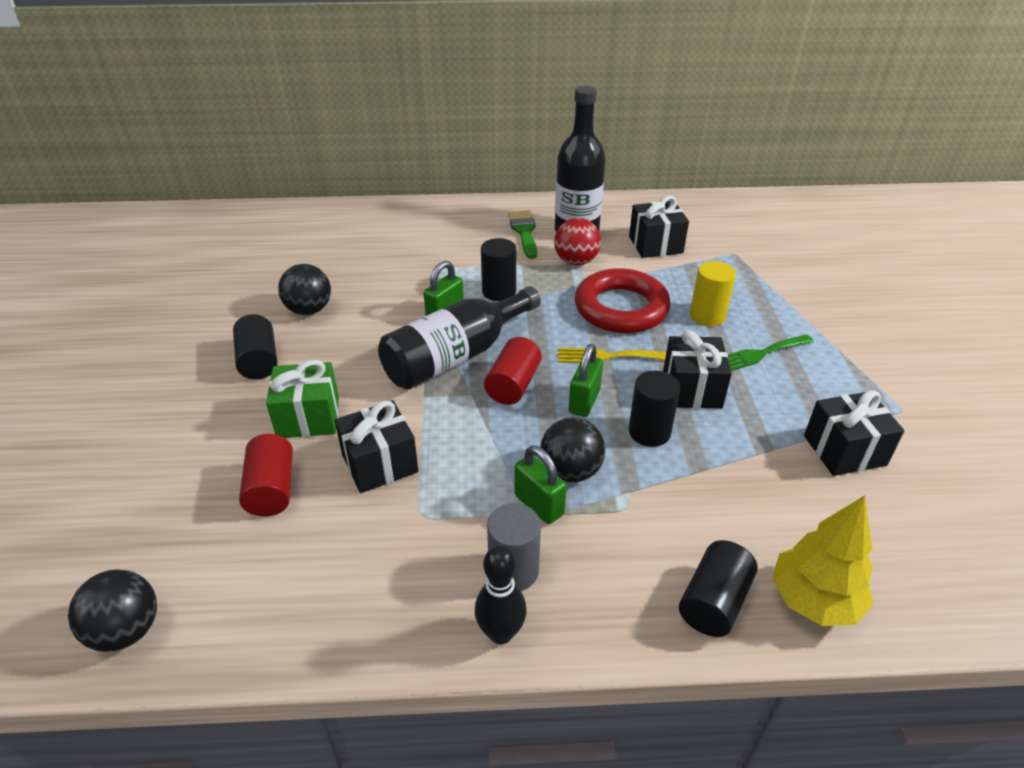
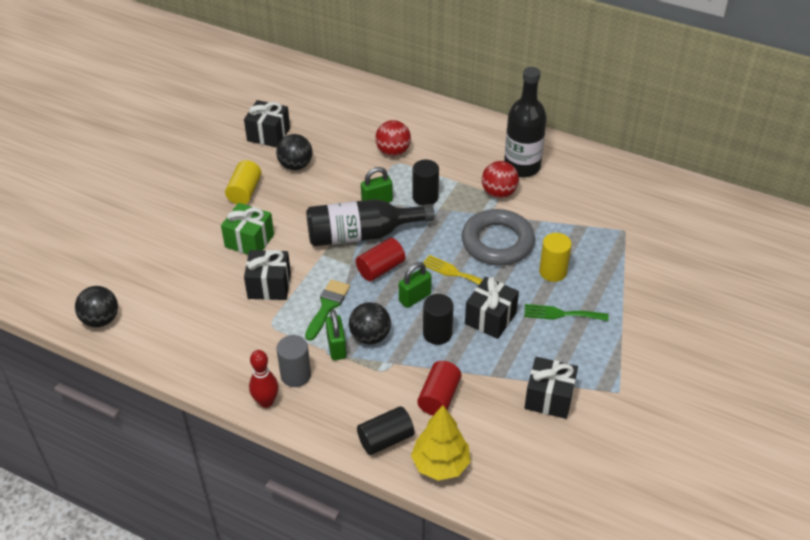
camera: 30 degrees right, 5 degrees up
black cylinder [233,314,277,380] -> yellow cylinder [225,160,262,204]
red cylinder [239,434,293,516] -> red cylinder moved to [417,361,461,416]
black bowling pin [475,546,526,644] -> red bowling pin [249,350,279,408]
green brush [508,210,537,259] -> green brush moved to [305,279,350,341]
red ring [575,268,670,333] -> grey ring [462,209,535,266]
black gift [629,196,689,258] -> black gift moved to [244,100,290,148]
none -> red ball [375,120,411,156]

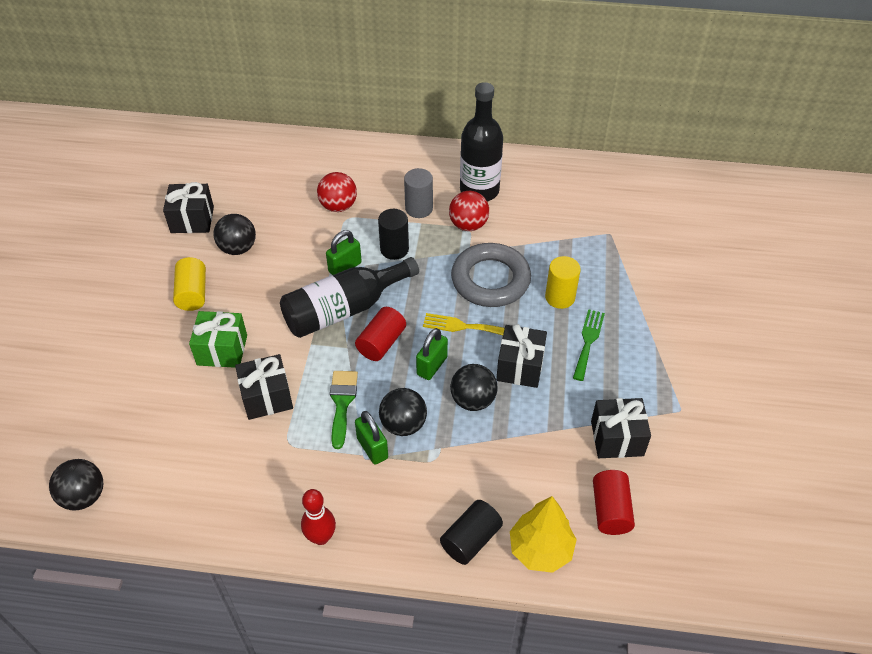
camera: 20 degrees left, 5 degrees up
grey cylinder [276,335,311,387] -> grey cylinder moved to [404,168,433,218]
red cylinder [417,361,461,416] -> red cylinder moved to [593,470,635,535]
black cylinder [423,294,454,345] -> black ball [450,364,498,411]
green fork [524,304,609,321] -> green fork turned 120 degrees clockwise [573,309,605,381]

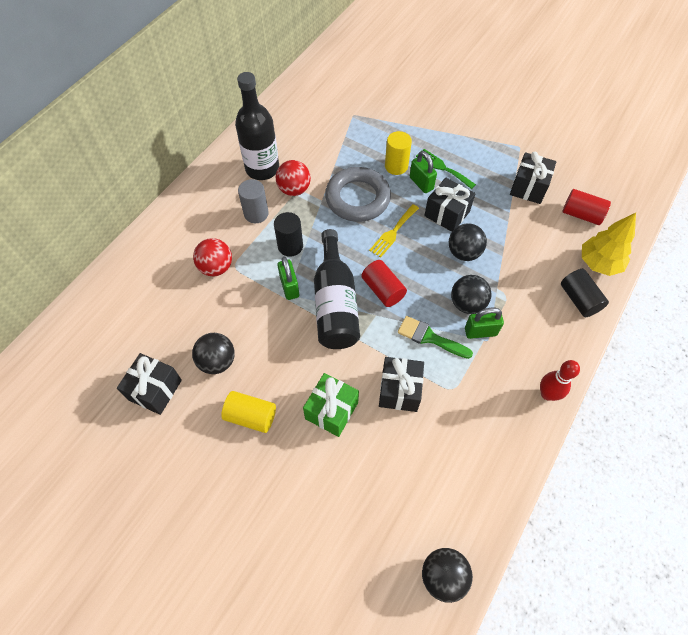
camera: 65 degrees left, 10 degrees up
green padlock [416,328,448,380] -> green padlock moved to [410,151,437,193]

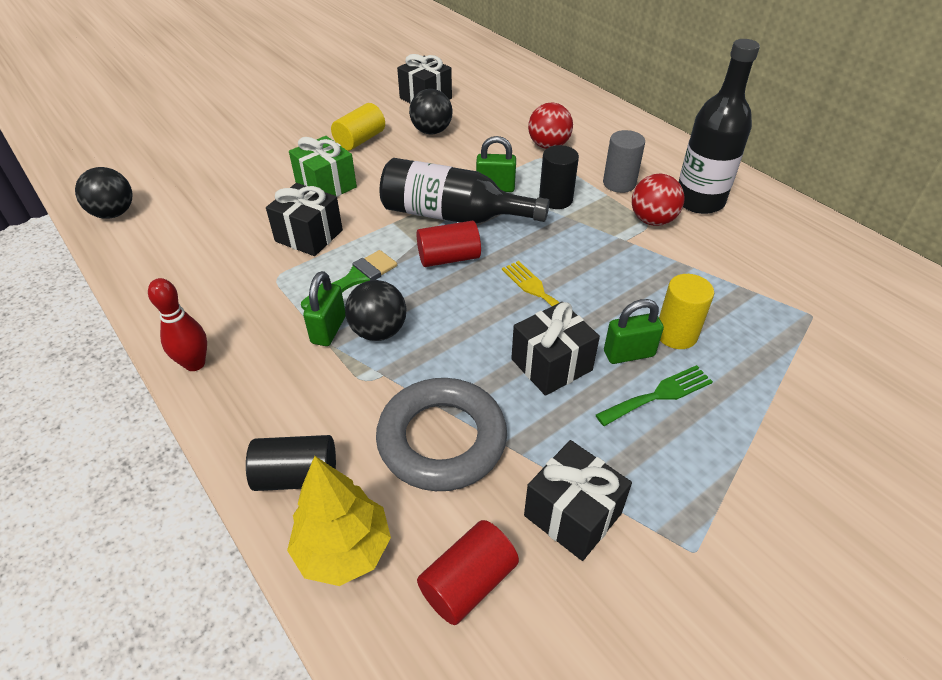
camera: 110 degrees right, 15 degrees down
grey ring [325,167,391,222] -> grey ring moved to [376,378,507,491]
black ball [449,223,487,261] -> none

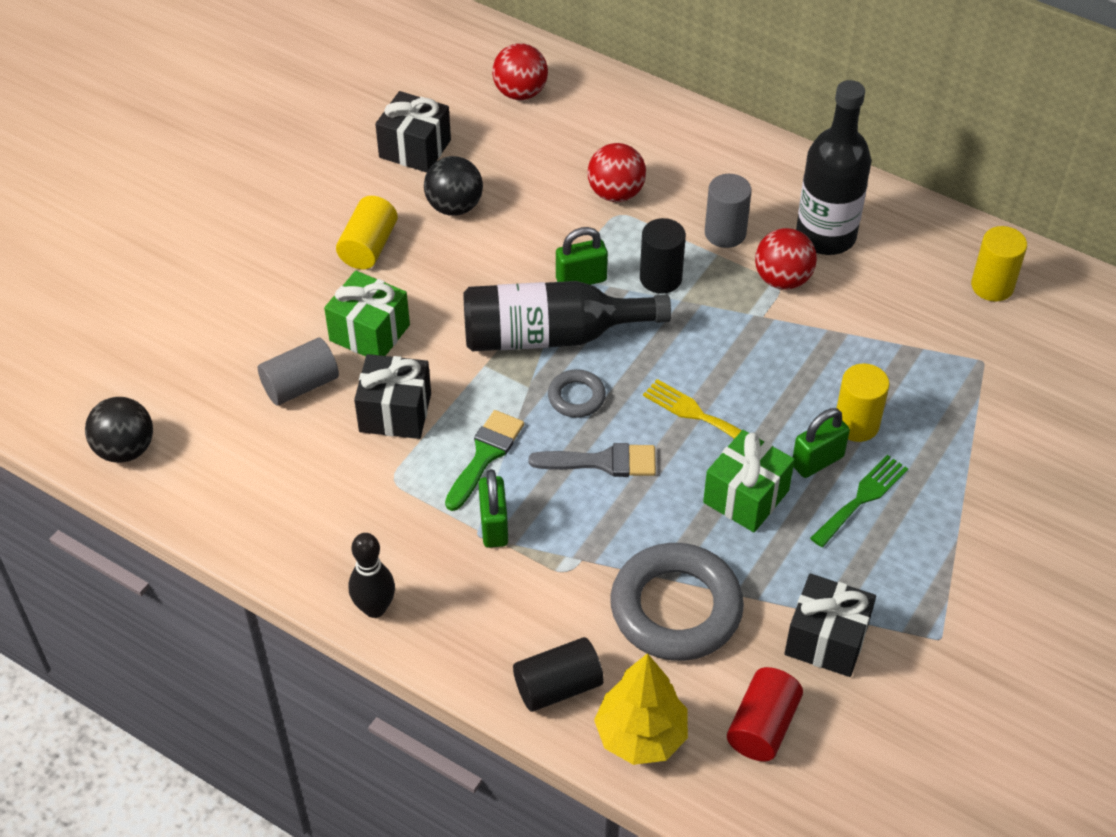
camera: 20 degrees left, 5 degrees up
red bowling pin [148,278,207,371] -> black bowling pin [349,533,395,618]
black ball [345,280,406,341] -> none
red cylinder [417,221,481,267] -> grey ring [548,369,606,418]
black gift [511,302,600,396] -> green gift [703,430,795,532]
none -> grey cylinder [258,338,339,406]
none -> red ball [492,43,548,100]
none -> grey brush [529,443,656,477]
none -> yellow cylinder [971,226,1027,302]

